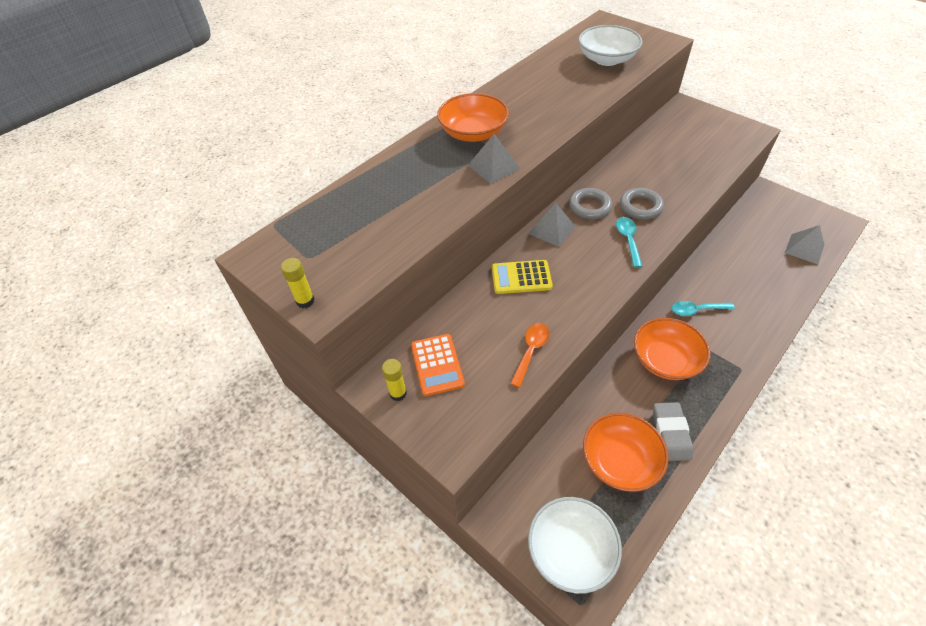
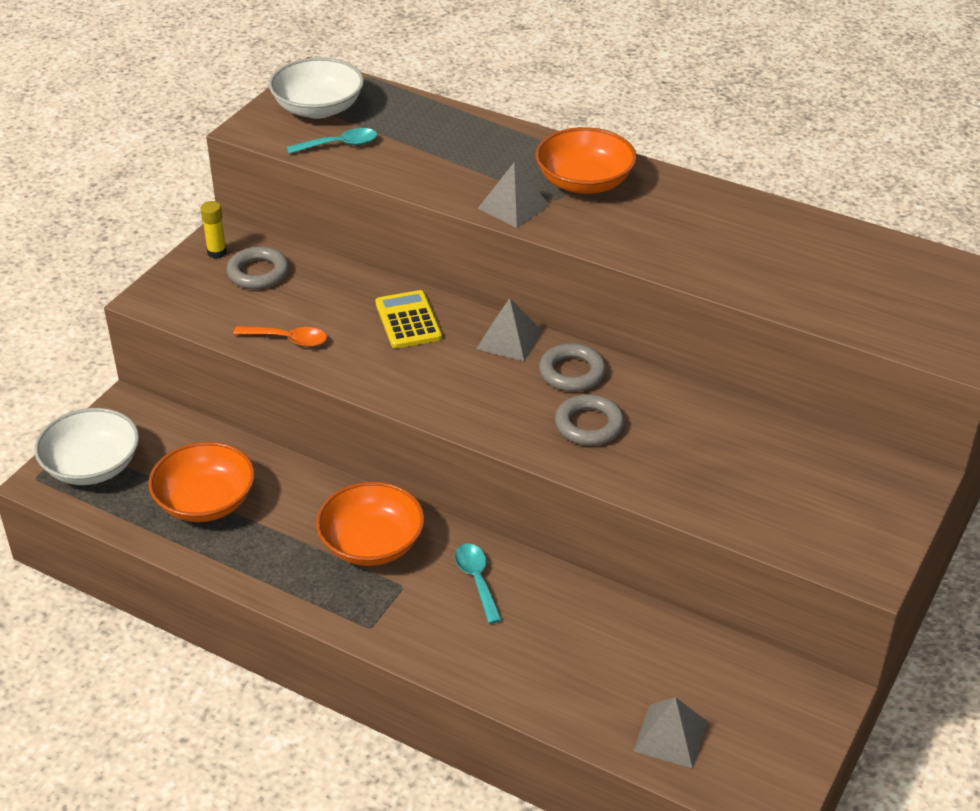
camera: 75 degrees right, 10 degrees down
yellow glue stick [281,258,315,308] -> none
orange calculator [411,334,465,396] -> grey ring [226,246,289,289]
white bowl [579,25,643,66] -> white bowl moved to [269,57,364,119]
turquoise spoon [616,217,643,268] -> turquoise spoon moved to [287,128,377,154]
grey eraser [653,402,693,461] -> none

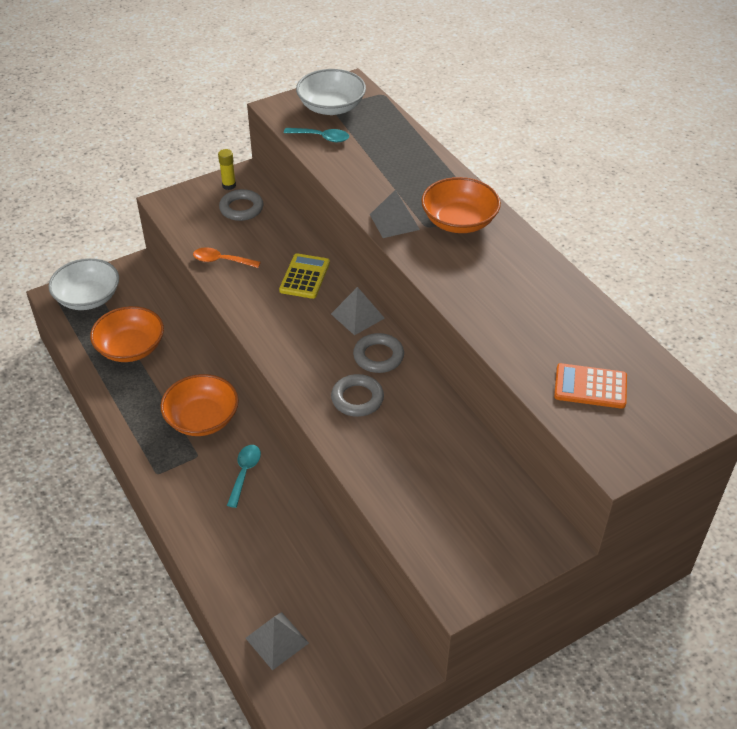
camera: 30 degrees right, 5 degrees up
orange spoon [233,326,327,347] -> orange spoon turned 150 degrees clockwise [193,247,261,268]
none -> orange calculator [554,363,627,409]

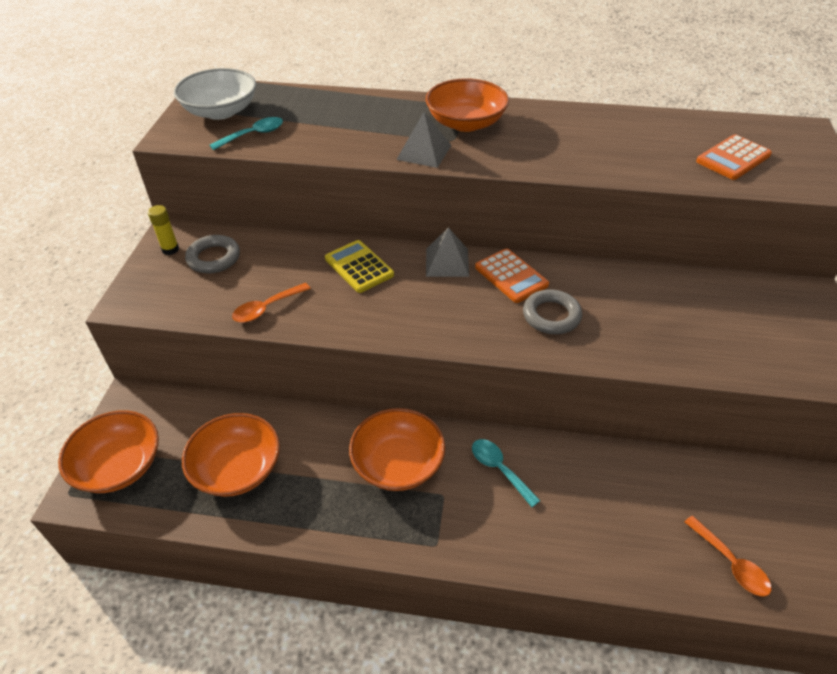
camera: 50 degrees left, 0 degrees up
white bowl [48,258,119,310] -> orange bowl [58,410,159,493]
grey pyramid [246,612,309,670] -> orange spoon [684,516,772,597]
grey ring [353,333,404,373] -> orange calculator [475,248,549,303]

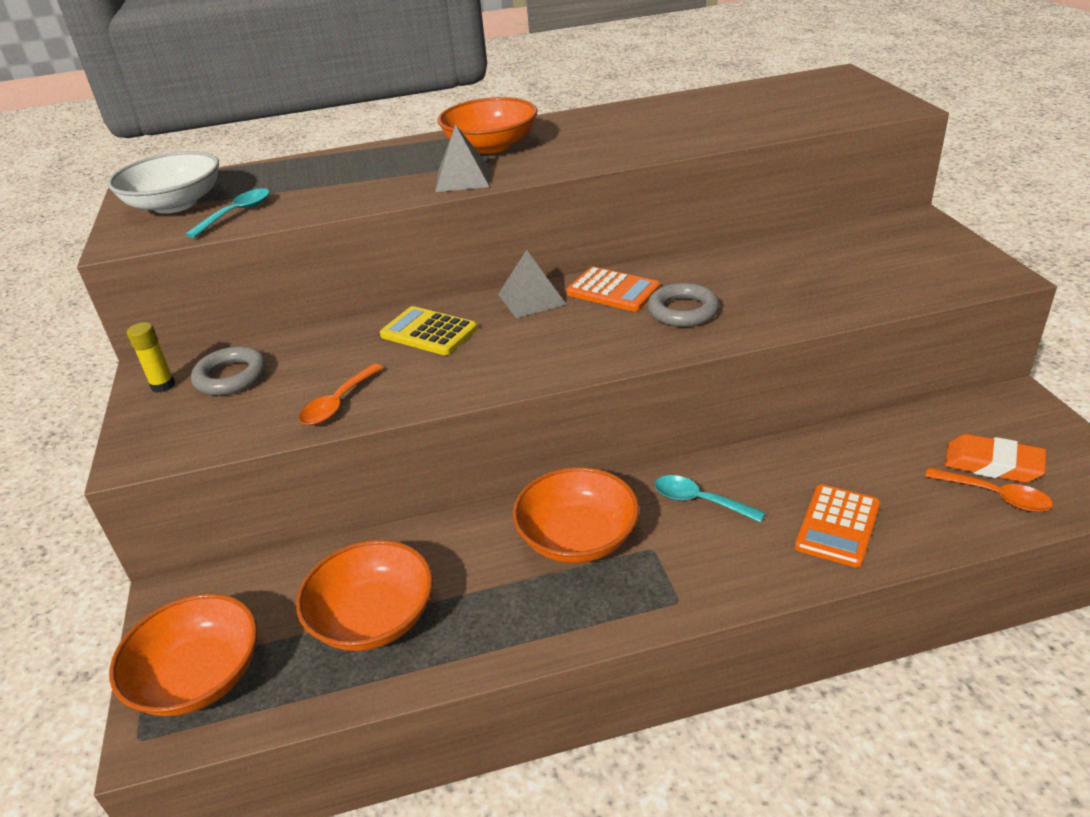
camera: 20 degrees left, 10 degrees down
orange calculator [696,135,772,180] -> orange calculator moved to [795,484,880,568]
none -> orange eraser [945,434,1046,483]

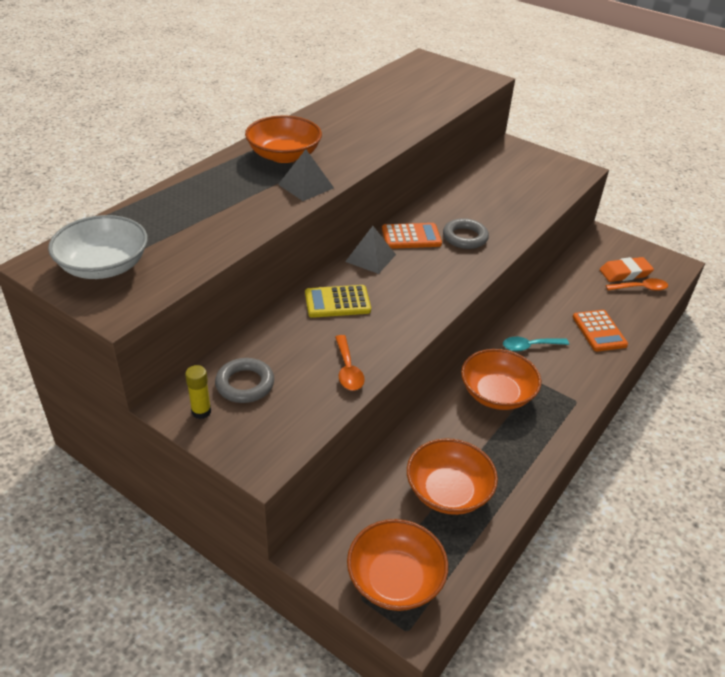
camera: 45 degrees left, 5 degrees up
turquoise spoon [185,188,270,238] -> none

